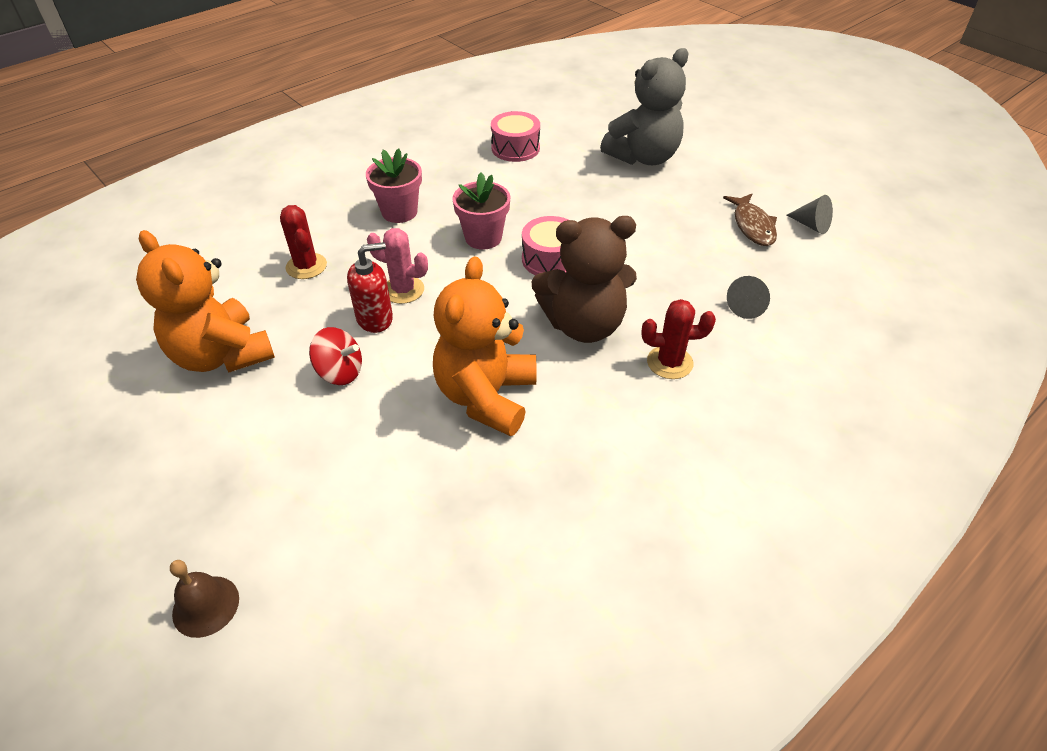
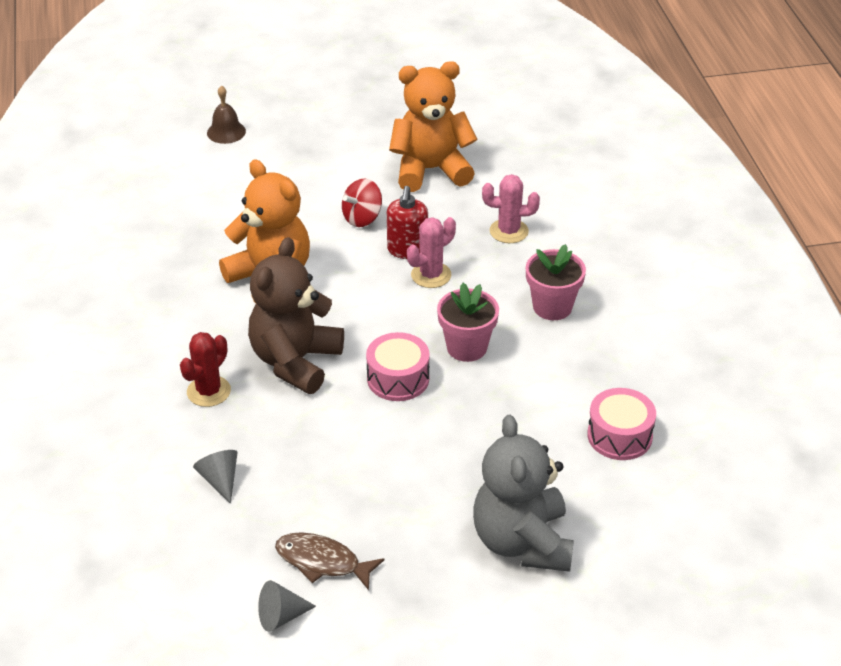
camera: 120 degrees right, 5 degrees down
red cactus [280,205,327,279] -> pink cactus [482,174,540,243]

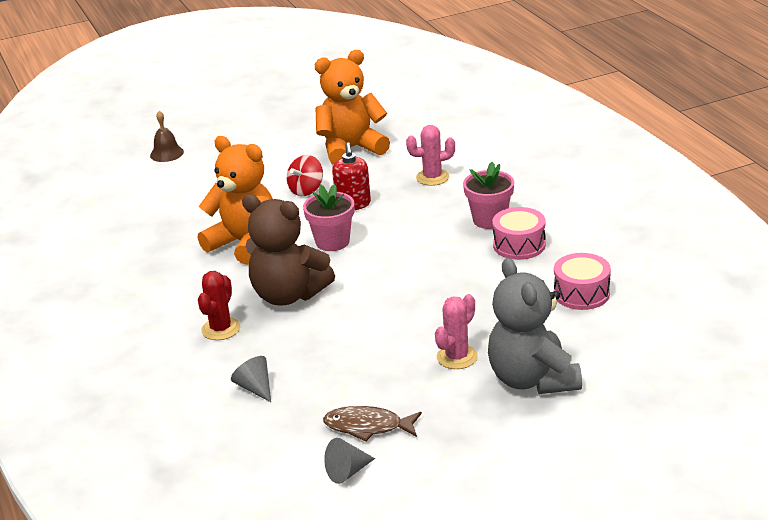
camera: 10 degrees left, 10 degrees down
brown teddy bear [248,237,344,394] -> brown teddy bear turned 75 degrees counterclockwise [242,194,335,306]
pink drum [366,332,430,401] -> pink drum moved to [493,207,546,260]
pink cactus [407,217,456,288] -> pink cactus moved to [435,294,478,369]
pink flower pot [437,283,499,362] -> pink flower pot moved to [303,184,355,251]

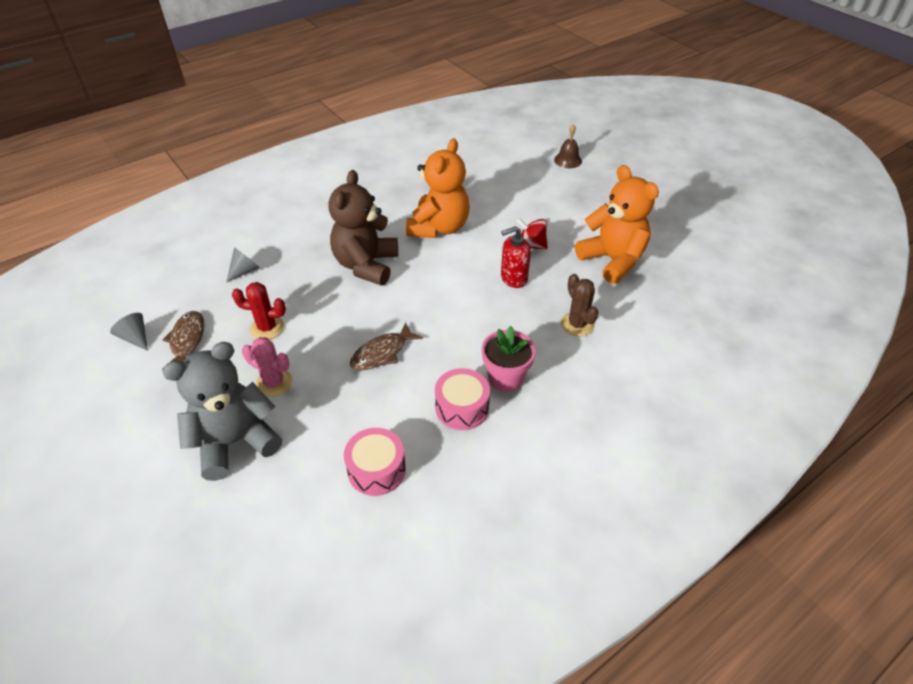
camera: 75 degrees right, 15 degrees up
red cactus [198,271,240,340] -> red cactus moved to [232,282,286,339]
pink flower pot [303,184,355,251] -> none
pink cactus [406,125,455,186] -> brown cactus [561,274,599,336]
none -> brown fish [350,322,423,370]

